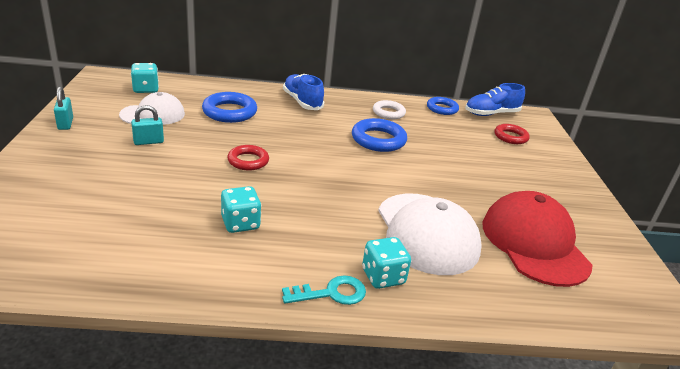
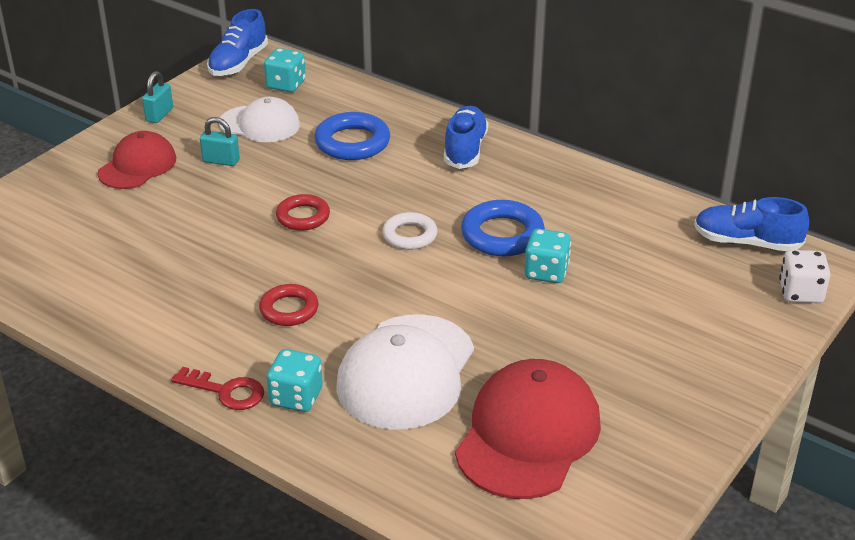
camera: 40 degrees right, 5 degrees up
turquoise dice [221,186,261,233] -> turquoise dice moved to [524,229,571,283]
turquoise key [282,275,366,305] -> red key [171,367,264,410]
white ring [373,100,406,119] -> white ring moved to [382,212,437,250]
blue ring [427,97,459,115] -> none
red ring [495,124,529,144] -> red ring moved to [259,284,318,326]
none -> red cap [98,131,176,189]
none -> blue shoe [207,9,268,76]
none -> white dice [779,250,830,303]

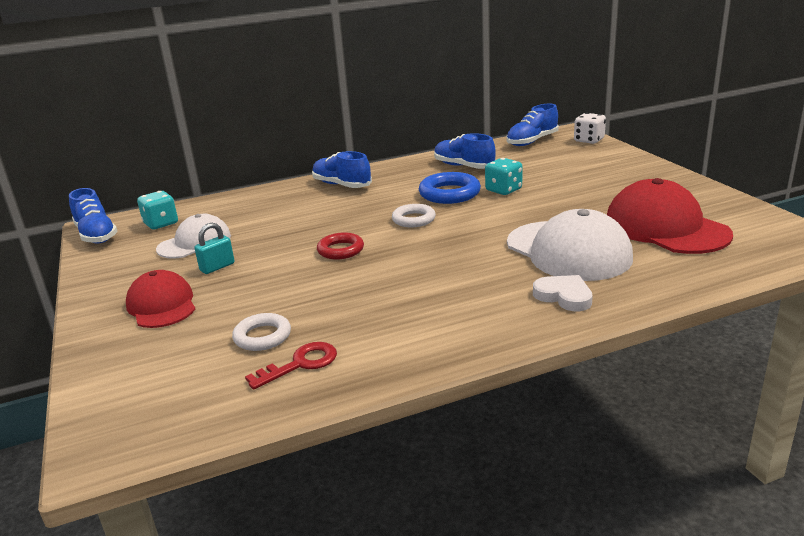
camera: 55 degrees left, 10 degrees down
turquoise padlock [142,71,173,123] -> none
red key [171,367,264,410] -> red key moved to [245,342,337,390]
red ring [259,284,318,326] -> none
turquoise dice [267,349,323,412] -> white heart [533,275,593,311]
blue ring [314,112,390,160] -> none
none -> white ring [232,313,291,351]
none -> blue shoe [434,133,496,169]

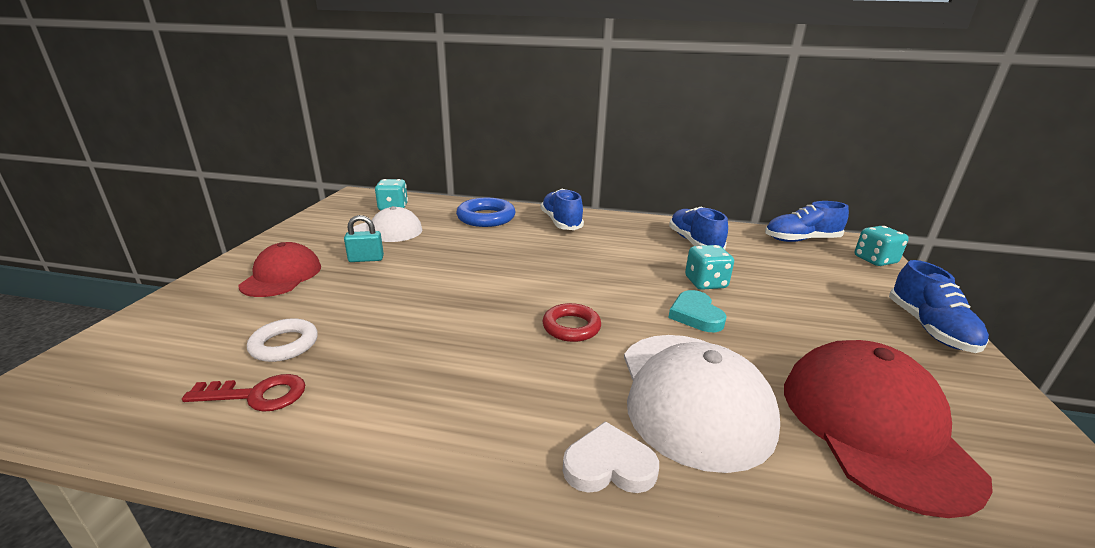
camera: 30 degrees right, 0 degrees up
blue shoe [69,188,118,243] -> blue shoe moved to [889,260,989,353]
red ring [317,232,364,260] -> red ring moved to [543,303,601,342]
white ring [392,204,436,227] -> none
blue ring [419,172,481,204] -> blue ring moved to [456,198,515,227]
white heart [533,275,593,311] -> white heart turned 75 degrees counterclockwise [563,421,659,493]
white dice [574,113,606,144] -> turquoise dice [855,226,909,266]
none -> turquoise heart [668,290,727,332]

